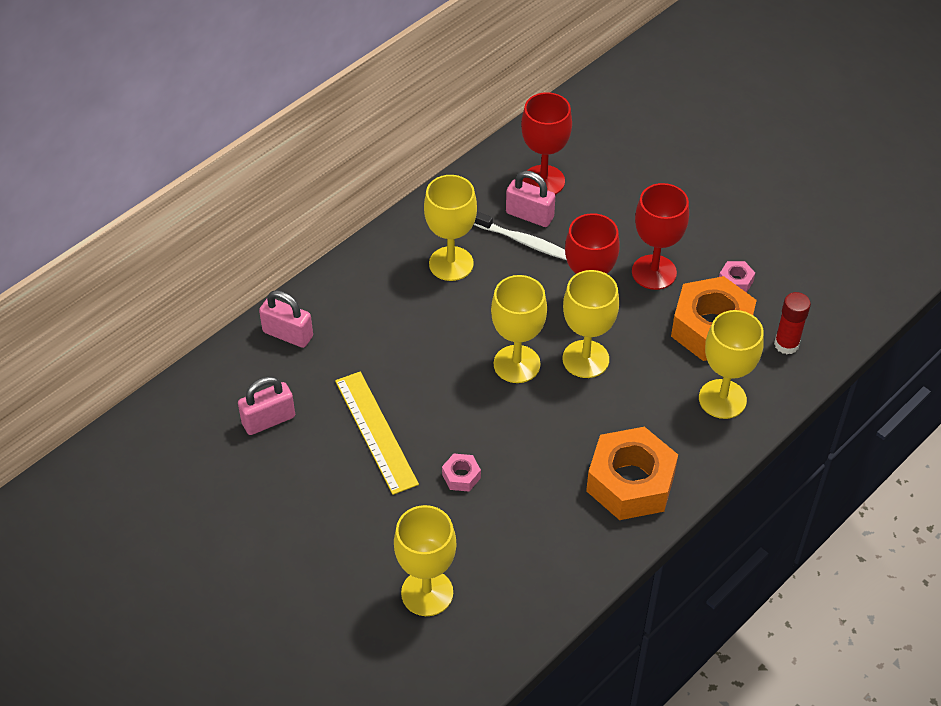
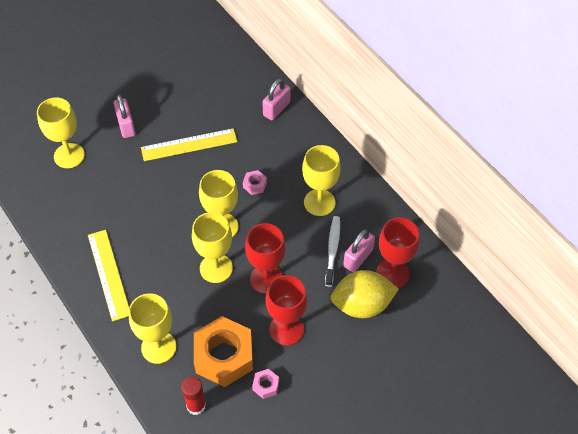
camera: 100 degrees right, 5 degrees up
pink padlock [238,376,295,435] -> pink padlock moved to [113,95,136,138]
pink nut [442,454,481,492] -> pink nut moved to [243,170,267,195]
white toothbrush [474,212,567,260] -> white toothbrush turned 150 degrees clockwise [325,216,340,287]
orange nut [586,427,678,520] -> yellow ruler [88,230,129,321]
none -> yellow lemon [331,270,398,318]

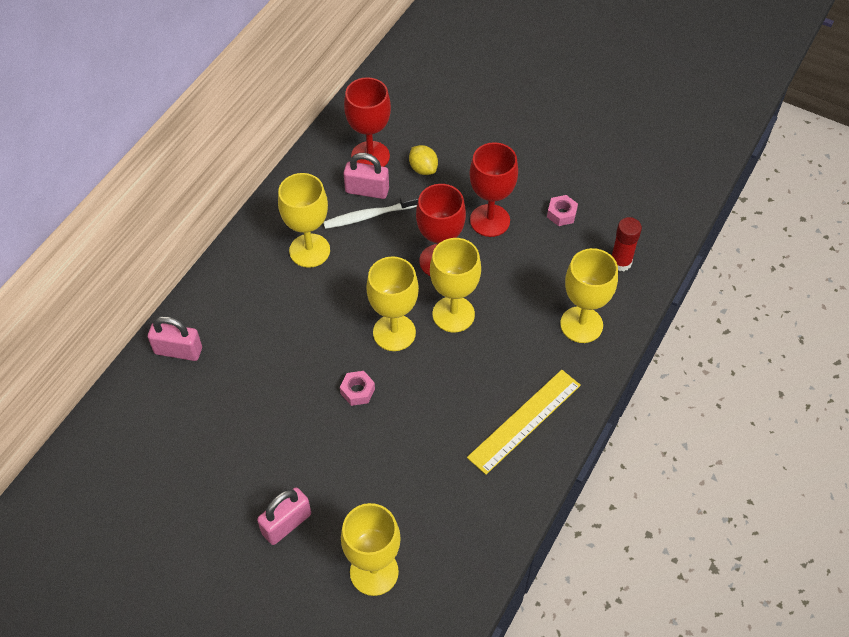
camera: 115 degrees left, 0 degrees up
yellow ruler [141,128,237,161] -> none
orange nut [194,316,253,387] -> none
pink nut [243,170,267,195] -> pink nut moved to [340,371,375,406]
yellow lemon [331,270,398,318] -> yellow lemon [409,145,438,175], size x0.51

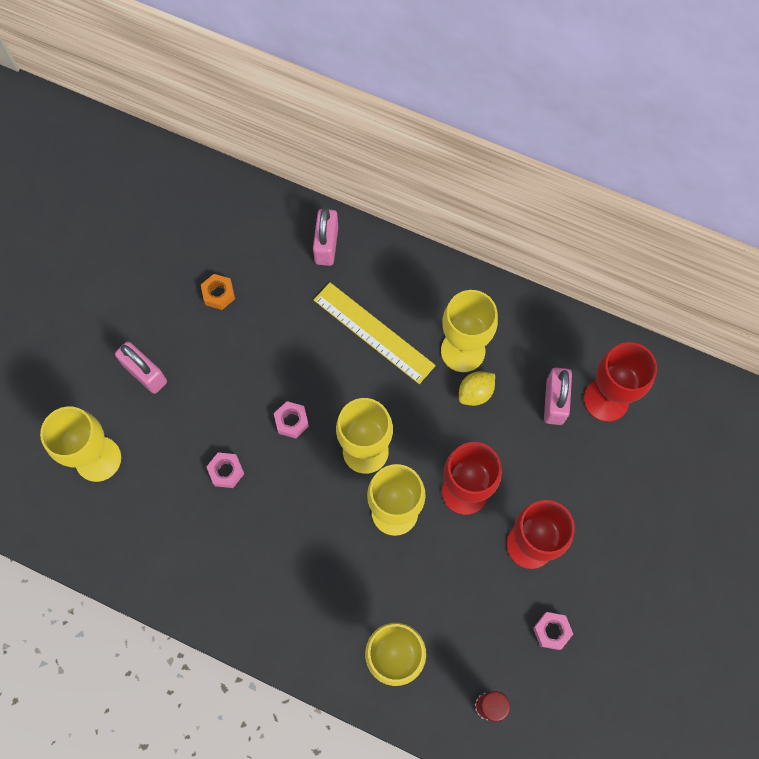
camera: 85 degrees right, 15 degrees up
white toothbrush [323,194,419,229] -> none
yellow lemon [409,145,438,175] -> yellow lemon moved to [459,371,495,406]
yellow ruler [467,370,581,475] -> yellow ruler moved to [314,282,436,384]
none -> orange nut [201,274,235,310]
none -> pink nut [207,452,244,488]

